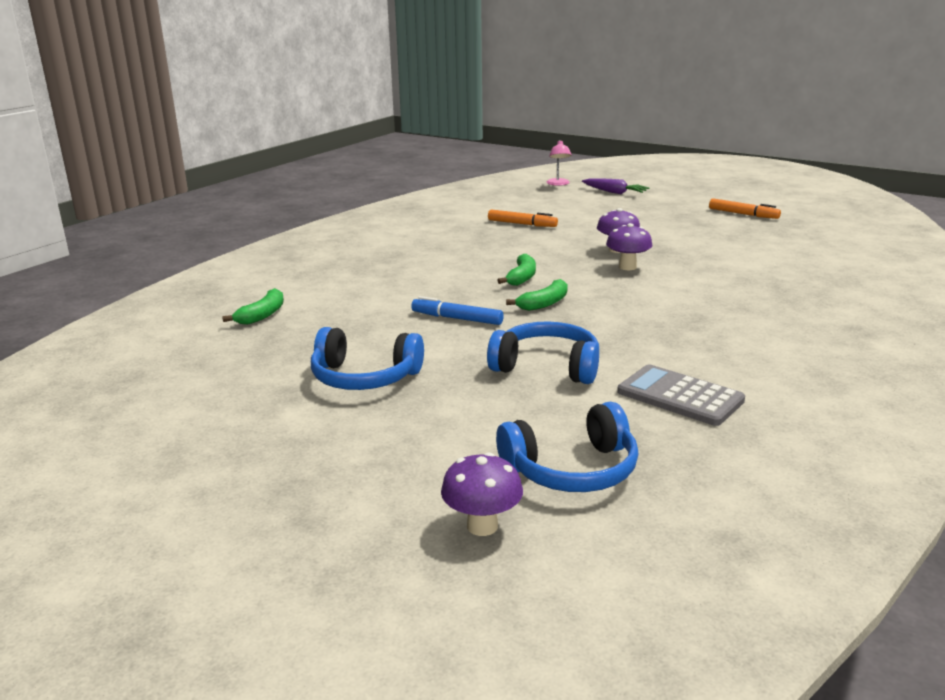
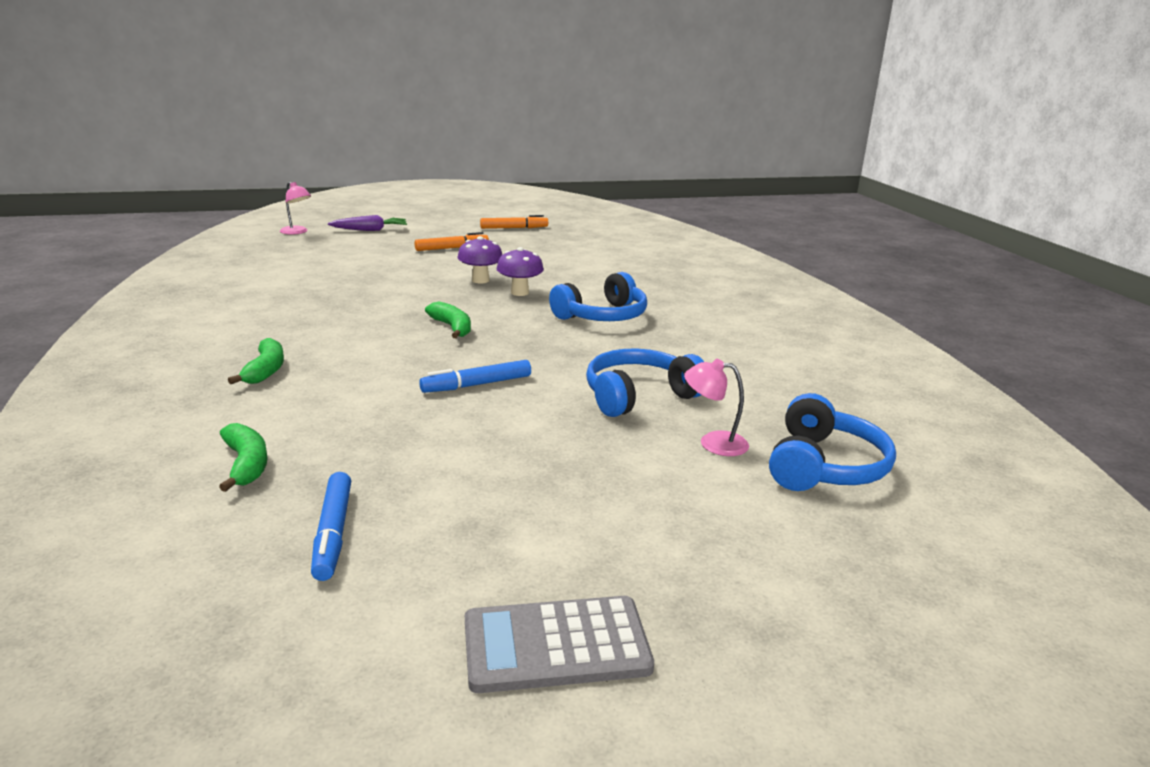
camera: 50 degrees left, 0 degrees up
blue headphones [311,327,424,390] -> blue headphones moved to [549,272,647,321]
purple mushroom [441,452,523,536] -> none
orange marker [488,209,558,227] -> orange marker moved to [415,232,489,251]
green banana [506,279,568,311] -> green banana moved to [228,338,284,384]
grey calculator [617,364,745,426] -> grey calculator moved to [465,596,654,693]
none -> blue marker [311,472,351,581]
none -> pink lamp [684,359,749,456]

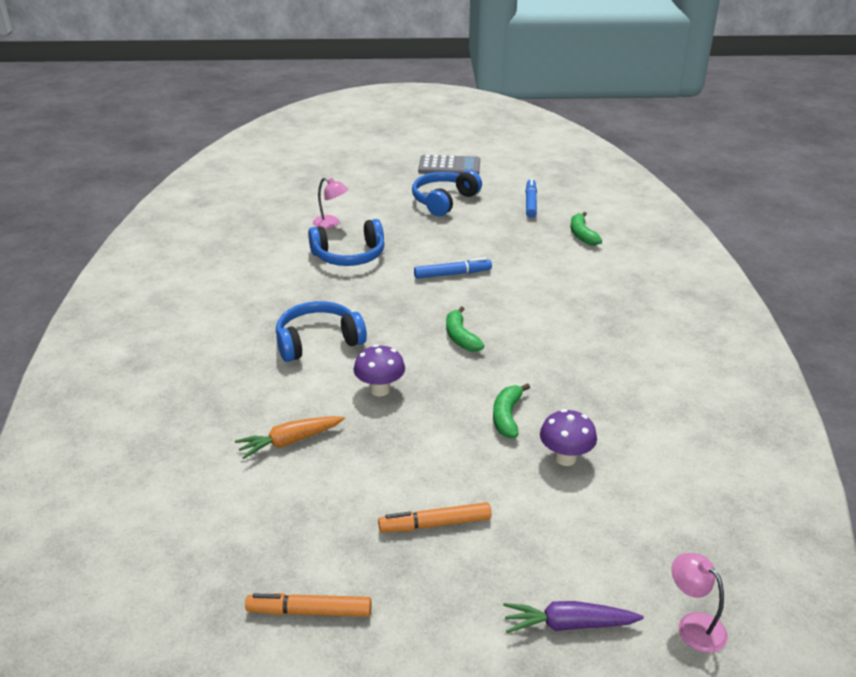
camera: 165 degrees left, 10 degrees up
green banana [228,338,284,384] -> green banana moved to [493,383,530,438]
purple mushroom [457,236,502,283] -> purple mushroom moved to [540,409,597,466]
blue headphones [769,393,896,491] -> blue headphones moved to [412,170,482,216]
none -> orange carrot [235,416,345,459]

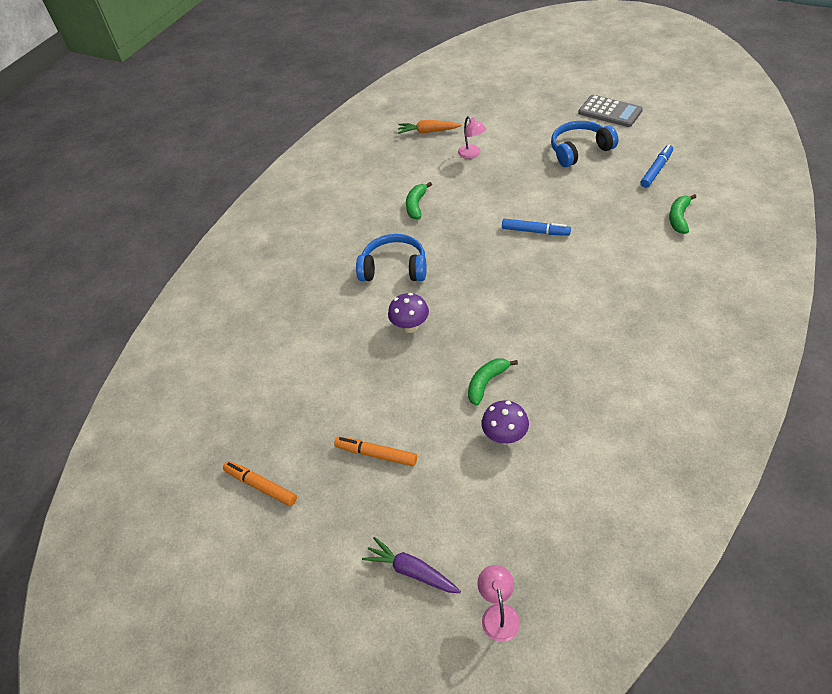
camera: 35 degrees right, 15 degrees up
orange carrot [235,416,345,459] -> orange carrot moved to [398,120,462,134]
blue headphones [308,219,384,266] -> none
green banana [446,306,484,352] -> green banana moved to [406,182,432,219]

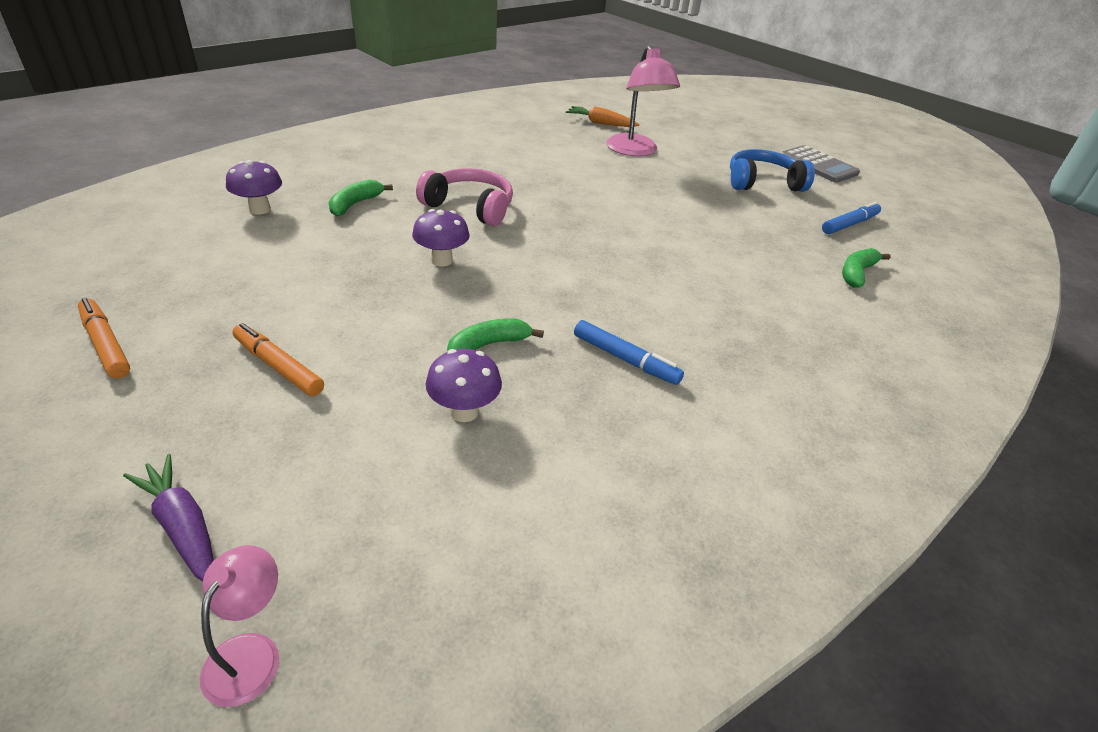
camera: 10 degrees right, 10 degrees down
blue headphones [356,234,426,281] -> pink headphones [416,168,513,226]
green banana [406,182,432,219] -> green banana moved to [329,180,393,216]
pink lamp [458,116,486,159] -> pink lamp [606,46,680,156], size x1.88
blue marker [502,218,571,236] -> blue marker moved to [574,320,684,385]
none -> purple mushroom [226,160,282,215]

